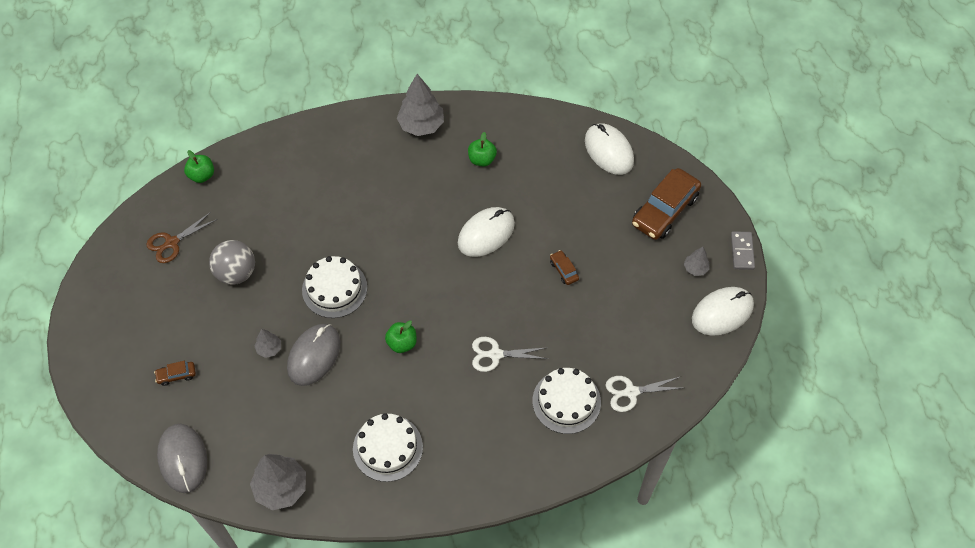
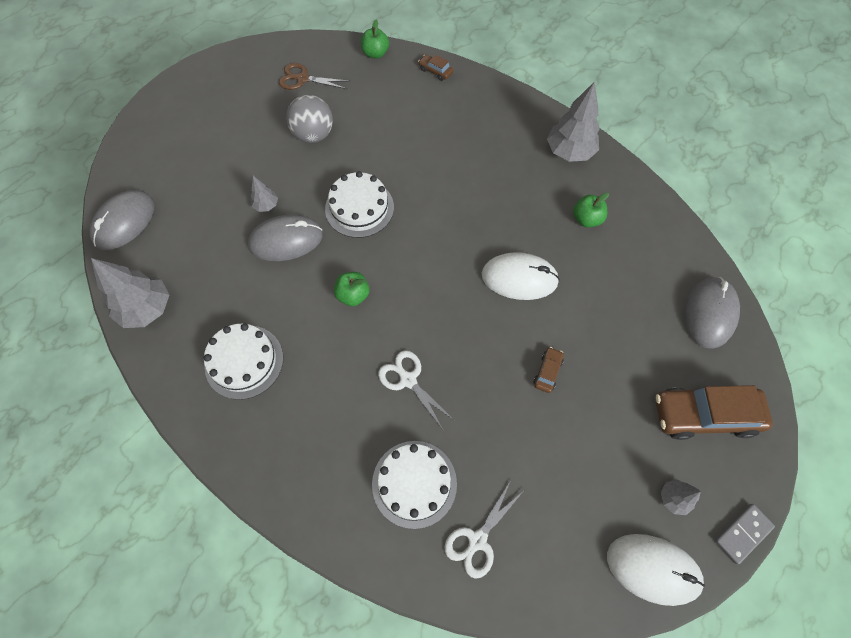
camera: 50 degrees right, 5 degrees up
brown car [154,361,196,386] -> brown car moved to [418,54,453,81]
white mouse [585,123,634,175] -> grey mouse [684,277,740,349]
white scissors [606,376,682,412] -> white scissors turned 90 degrees counterclockwise [444,480,523,579]

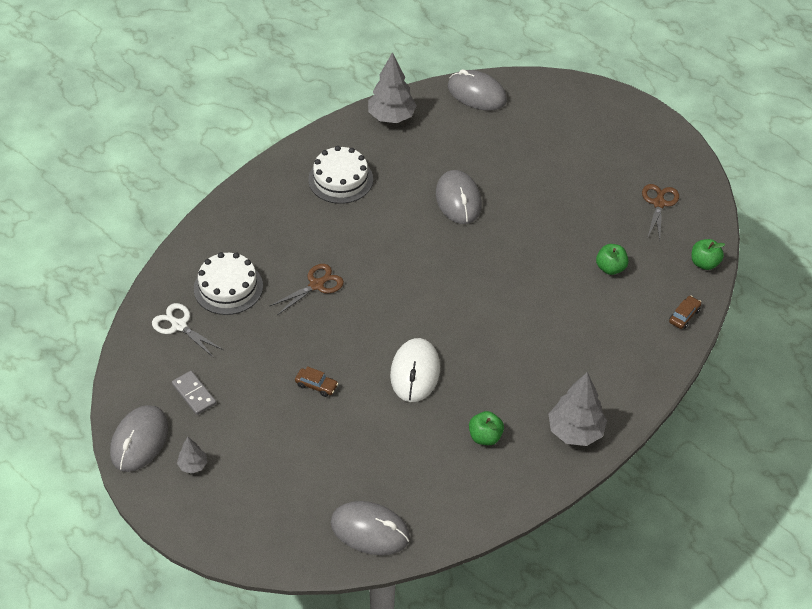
camera: 90 degrees right, 15 degrees down
grey tree [250,176,278,212] -> none
grey ball [286,95,333,143] -> none
white cake [325,171,394,238] -> none
green apple [334,272,370,306] -> green apple moved to [596,244,629,275]
white scissors [378,350,455,431] -> brown scissors [270,264,344,315]
white mouse [607,534,705,606] -> grey mouse [110,405,168,472]
brown car [655,385,773,440] -> none
grey domino [715,504,775,564] -> grey domino moved to [172,371,216,415]

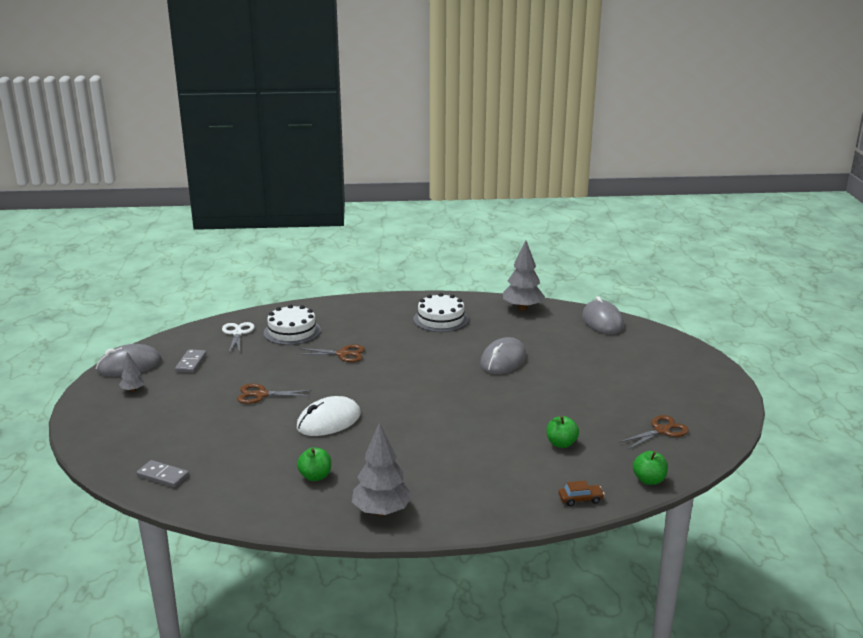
camera: 45 degrees right, 25 degrees down
brown car [295,366,338,397] -> brown scissors [237,383,312,404]
grey mouse [331,501,410,555] -> grey domino [136,460,189,487]

